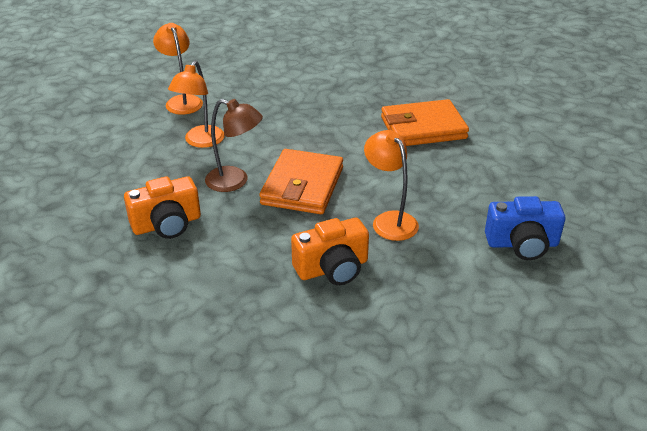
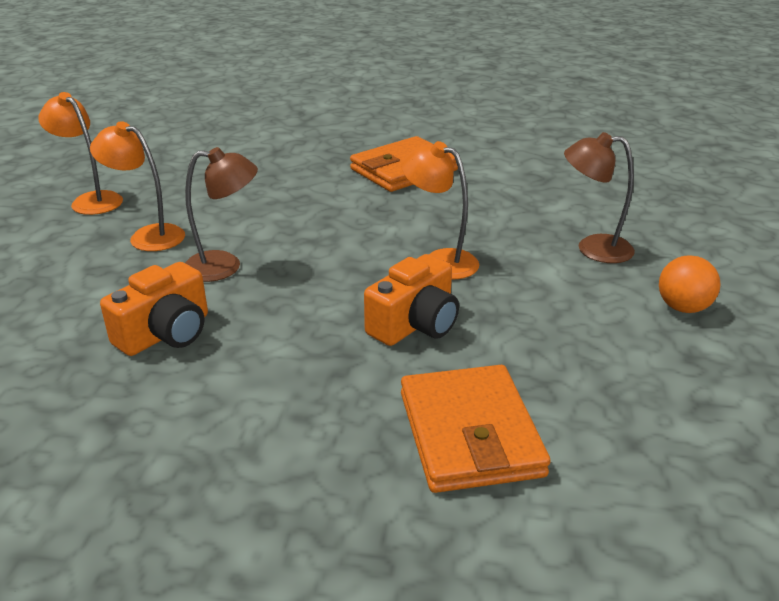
camera: 25 degrees left, 5 degrees down
orange lamp [168,61,225,148] -> orange lamp turned 120 degrees clockwise [90,121,185,251]
orange wallet [259,149,343,214] -> orange wallet moved to [401,365,551,493]
blue camera [485,196,565,260] -> brown lamp [564,132,635,263]
none -> orange ball [659,255,721,313]

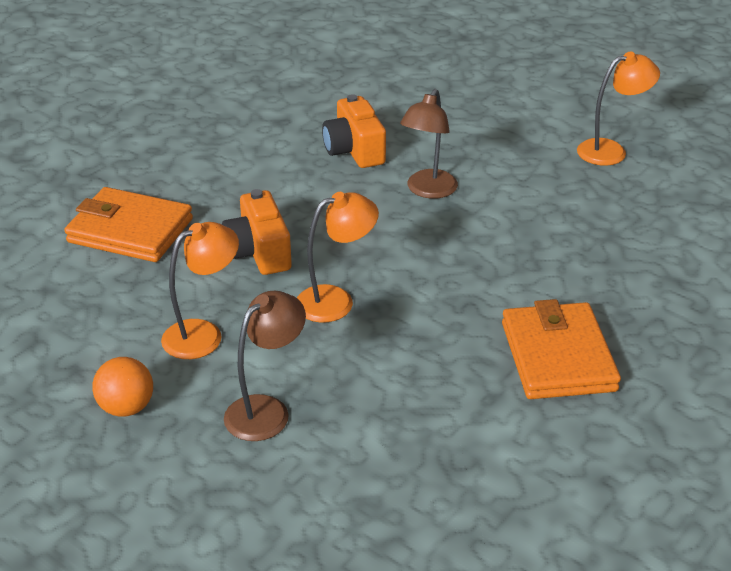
camera: 120 degrees right, 5 degrees up
orange lamp [90,121,185,251] -> orange lamp moved to [161,222,239,359]

